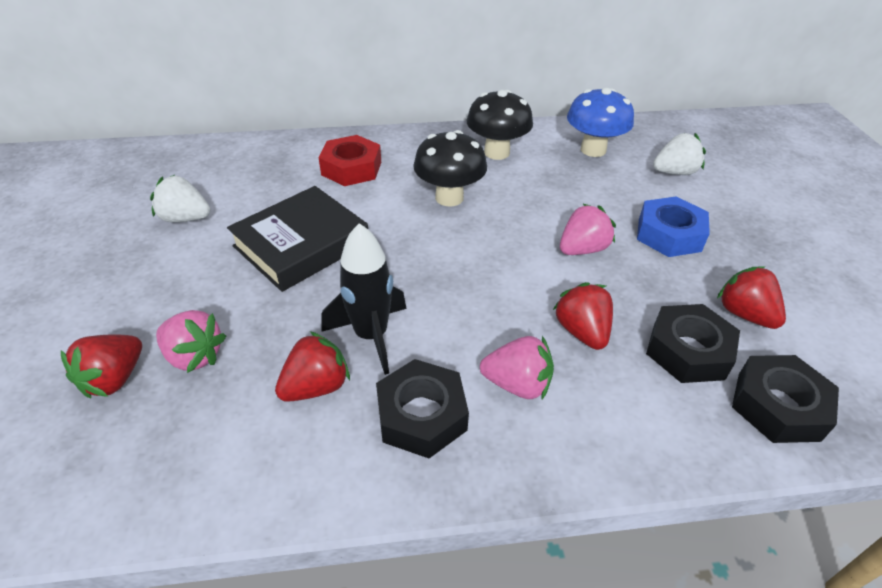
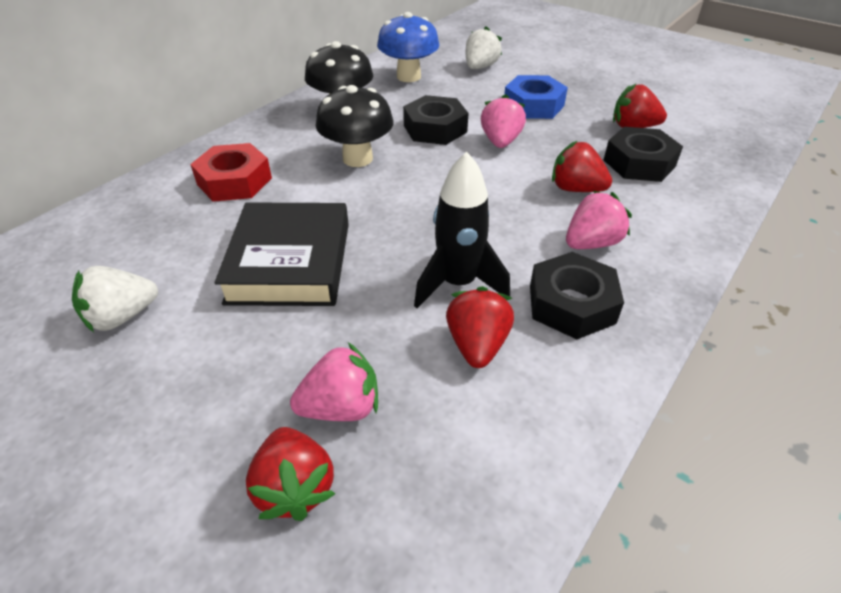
camera: 45 degrees left, 0 degrees up
black nut [732,355,839,443] -> black nut moved to [403,95,468,145]

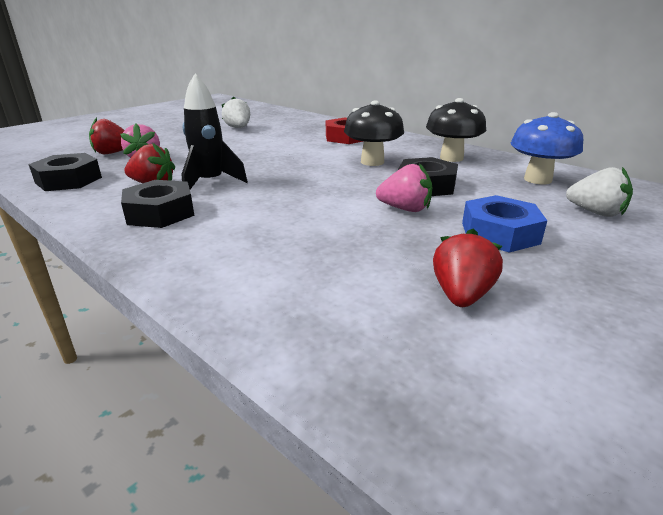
camera: 95 degrees right, 15 degrees down
black book [215,202,349,306] -> none
red strawberry [552,141,612,192] -> none
pink strawberry [566,191,632,249] -> none
black nut [604,127,683,182] -> black nut moved to [28,153,102,191]

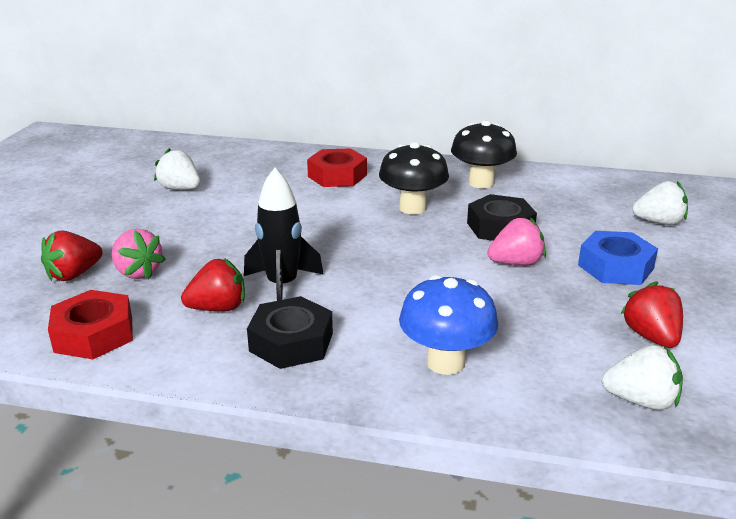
camera: 30 degrees left, 0 degrees up
black nut [28,153,102,191] -> red nut [48,290,133,360]
blue mushroom [511,112,583,184] -> blue mushroom moved to [399,275,498,375]
none -> white strawberry [602,345,683,410]

